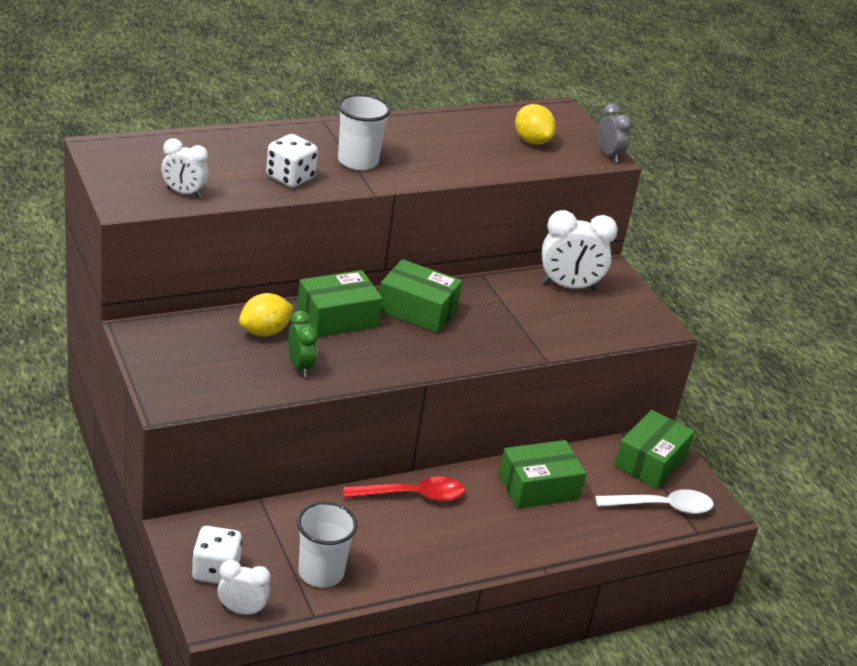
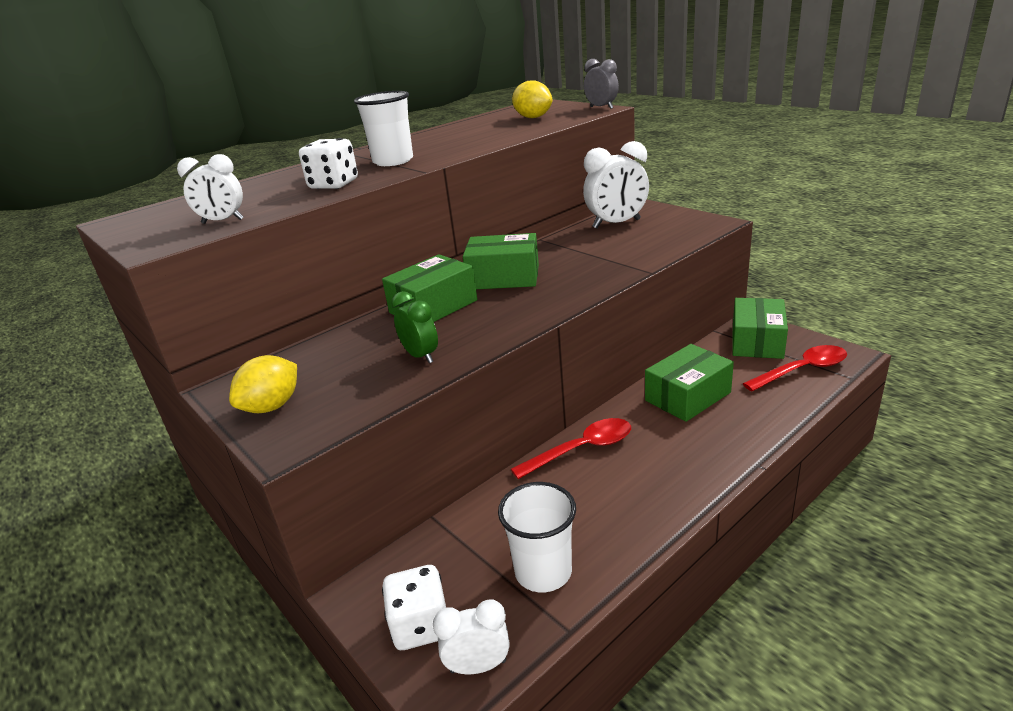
camera: 10 degrees left, 5 degrees down
yellow lemon [239,293,293,337] -> yellow lemon moved to [229,355,297,413]
white spoon [595,489,714,514] -> red spoon [743,345,847,391]

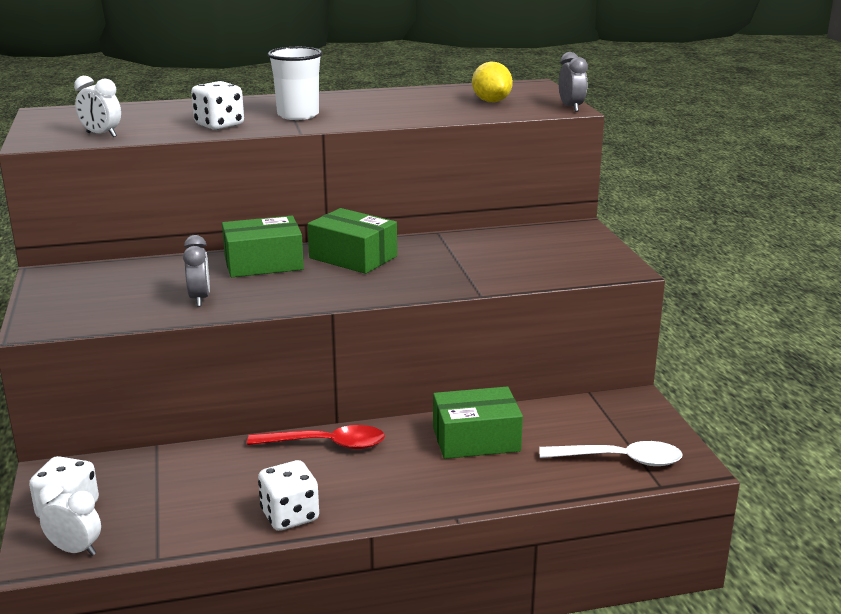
camera: 25 degrees right, 5 degrees down
yellow lemon [229,355,297,413] -> none
green clock [391,291,438,363] -> grey clock [183,235,210,306]
white cup [498,482,576,592] -> none
white clock [583,141,649,228] -> none
green box [732,298,788,359] -> none
red spoon [743,345,847,391] -> white spoon [540,441,683,466]
none -> white dice [258,460,319,531]

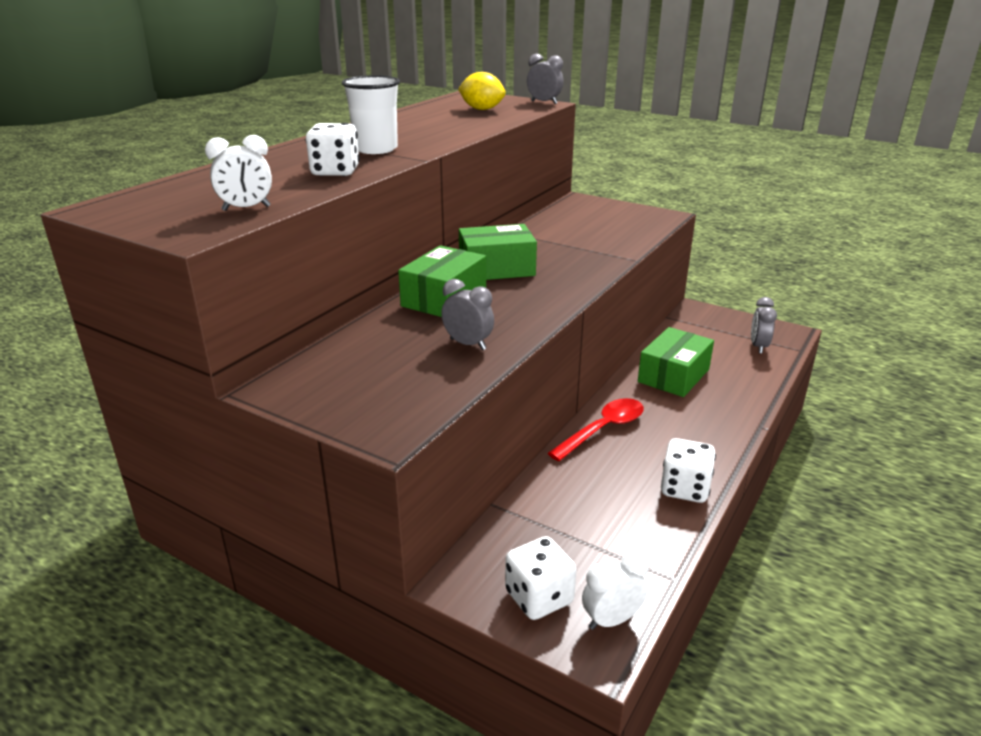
camera: 45 degrees left, 5 degrees up
white spoon [540,441,683,466] -> grey clock [751,297,777,354]

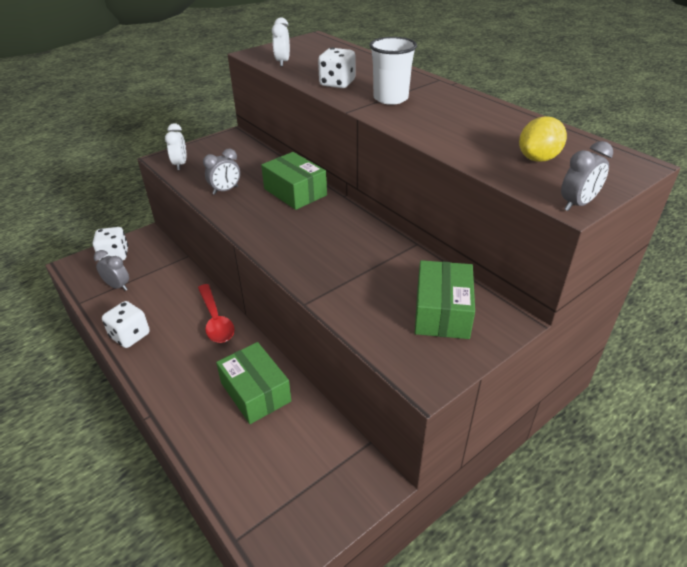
camera: 110 degrees right, 10 degrees up
green box [459,224,537,280] -> green box moved to [415,260,475,339]
white clock [582,551,649,630] -> white clock moved to [165,123,186,170]
grey clock [751,297,777,354] -> grey clock moved to [94,250,129,291]

